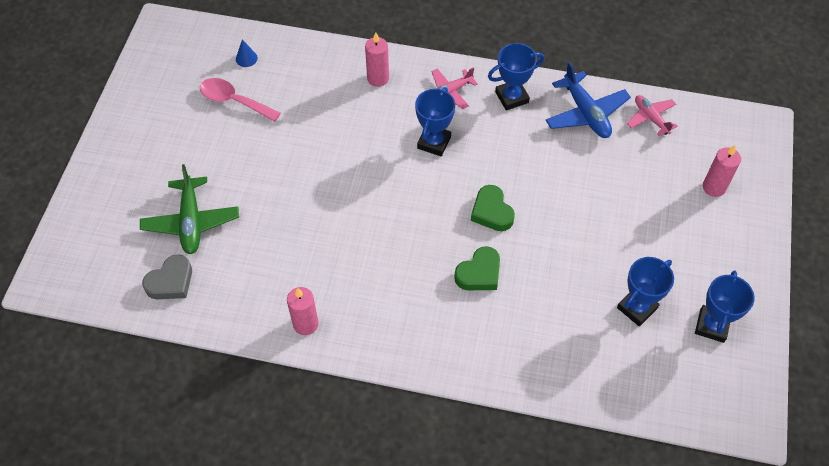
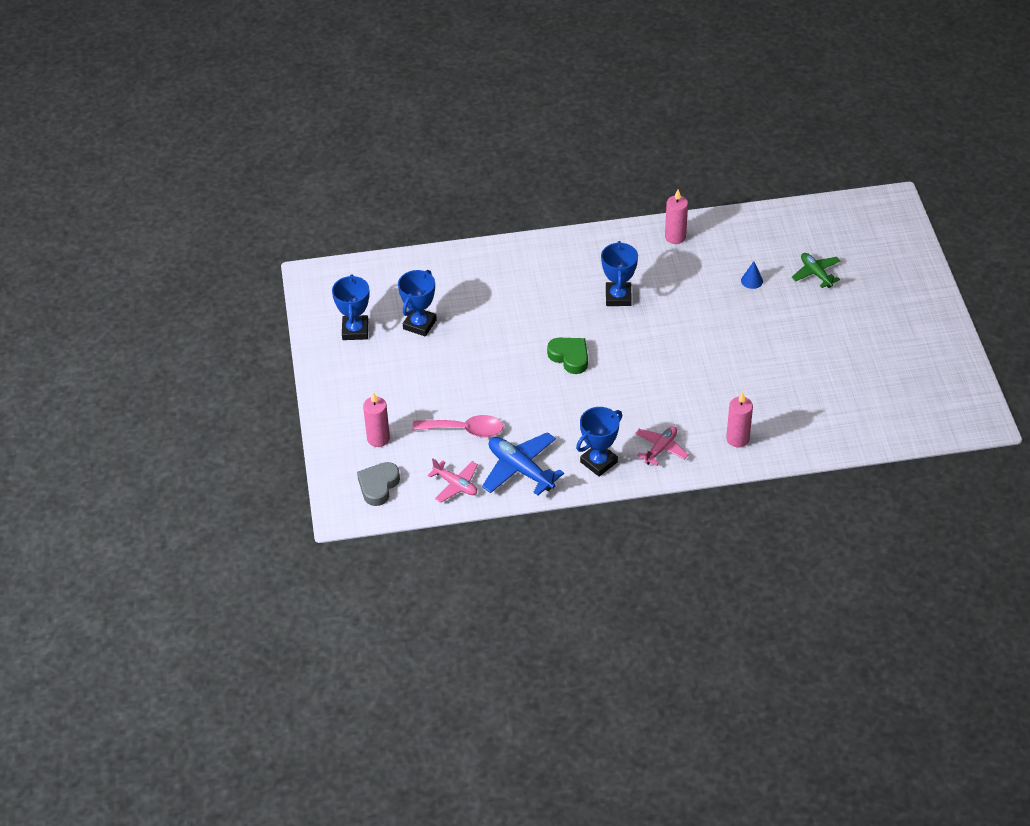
camera: 160 degrees right, 10 degrees down
green plane [140,164,239,254] -> green plane [791,253,840,288], size x0.63
grey heart [142,254,192,299] -> grey heart moved to [357,462,400,506]
pink spoon [200,78,281,122] -> pink spoon moved to [413,415,504,437]
blue cone [236,40,258,67] -> blue cone moved to [741,262,763,289]
blue trophy [415,87,455,156] -> blue trophy moved to [601,241,638,306]
green heart [454,246,500,290] -> none

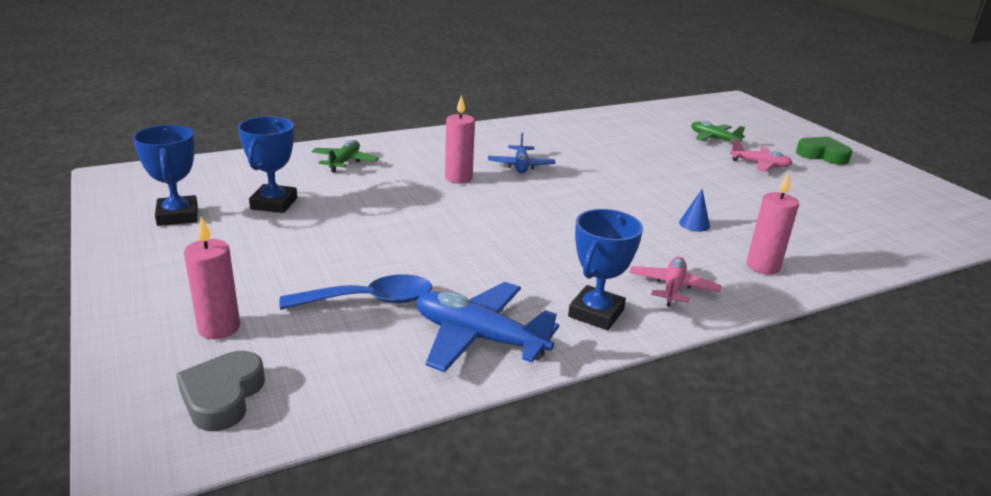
camera: 20 degrees left, 20 degrees down
pink spoon [413,415,504,437] -> blue spoon [279,274,432,309]
pink plane [428,459,478,503] -> pink plane moved to [730,138,792,172]
green heart [547,338,588,374] -> green heart moved to [796,137,853,165]
blue trophy [601,241,638,306] -> blue plane [488,132,555,173]
pink candle [665,190,688,244] -> pink candle moved to [445,95,475,184]
blue cone [741,262,763,289] -> blue cone moved to [679,189,710,232]
none -> green plane [312,140,379,173]

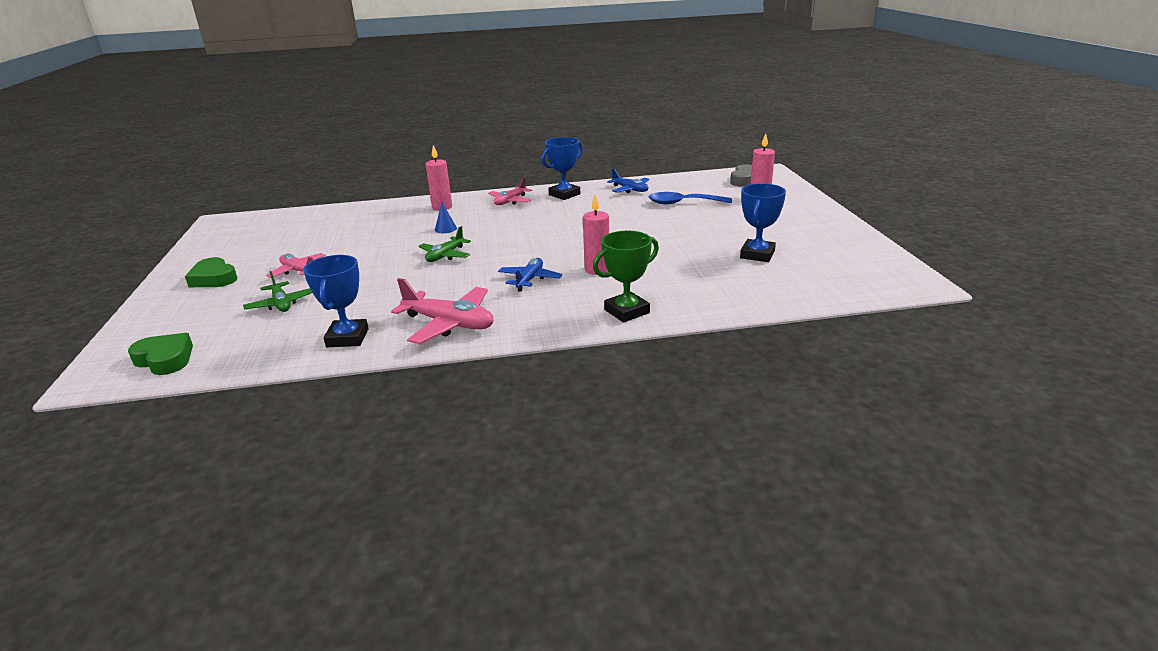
camera: 160 degrees left, 0 degrees up
blue trophy [133,125,198,226] -> blue trophy moved to [303,255,369,347]
green plane [312,140,379,173] -> green plane moved to [419,226,471,262]
blue plane [416,282,559,372] -> blue plane [607,169,649,193], size x0.63
none -> green heart [128,333,193,375]
none -> pink plane [391,278,494,344]
none -> green trophy [593,230,659,323]

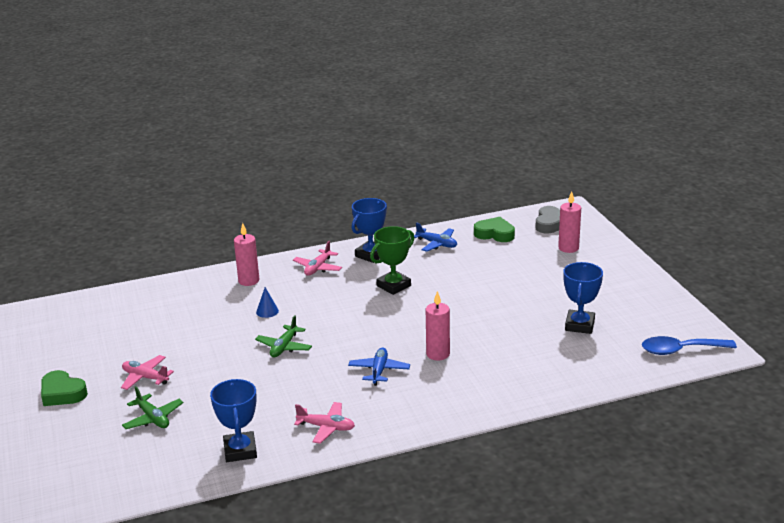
camera: 10 degrees left, 0 degrees up
green heart [128,333,193,375] -> green heart moved to [474,217,515,242]
pink plane [391,278,494,344] -> pink plane [294,402,355,444], size x0.63
green trophy [593,230,659,323] -> green trophy moved to [370,226,414,295]
blue spoon [649,192,732,204] -> blue spoon moved to [642,336,737,355]

